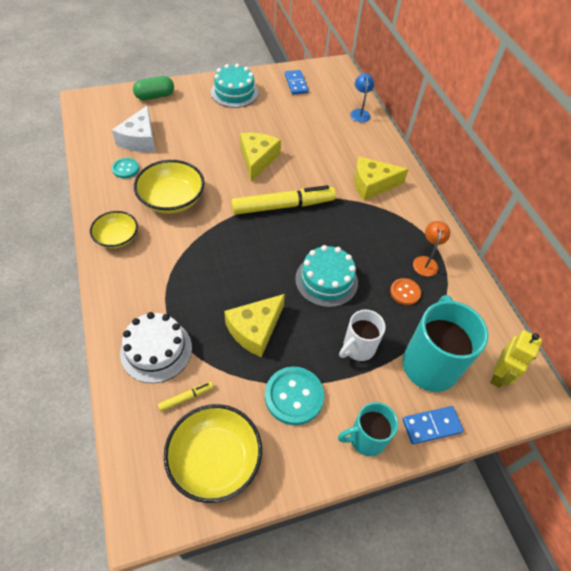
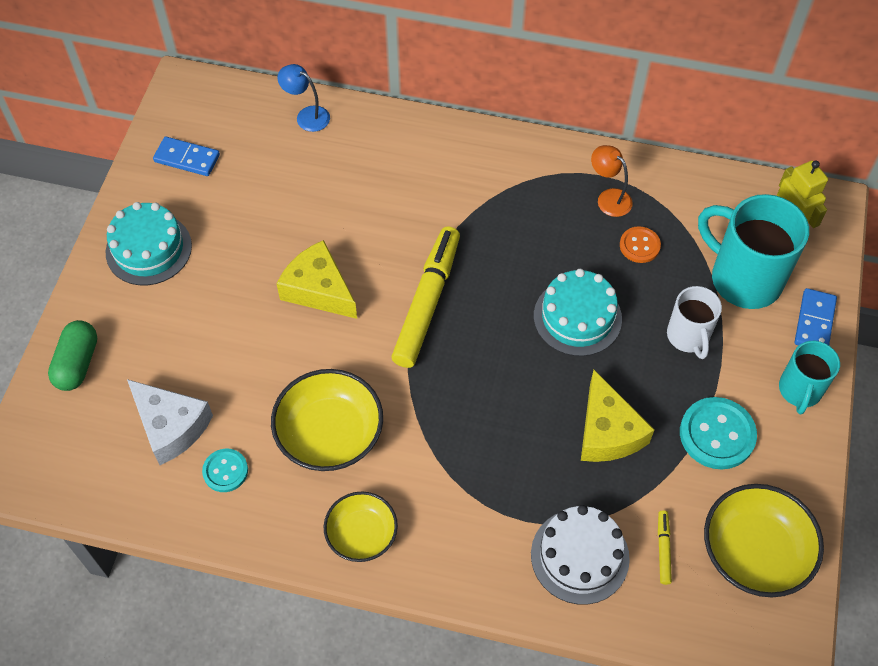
camera: 55 degrees left, 5 degrees up
yellow cheese [354,157,409,201] -> none

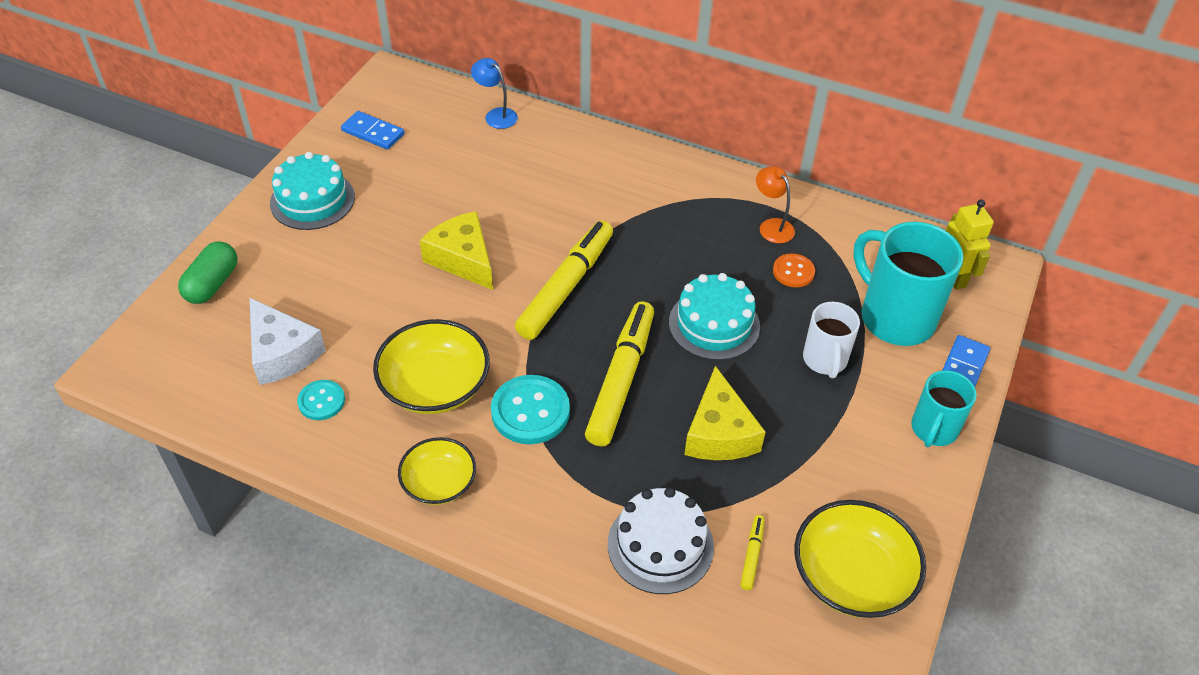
camera: 10 degrees right, 10 degrees down
turquoise button [680,397,757,469] -> turquoise button moved to [491,375,570,444]
none -> yellow marker [585,301,654,446]

